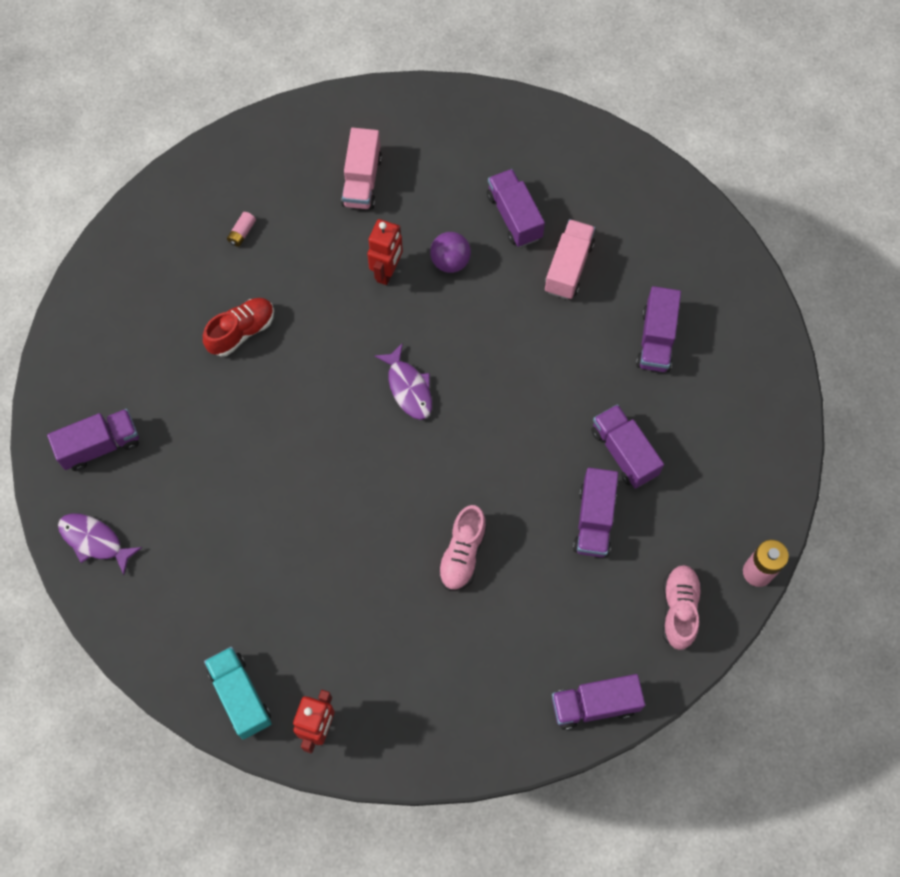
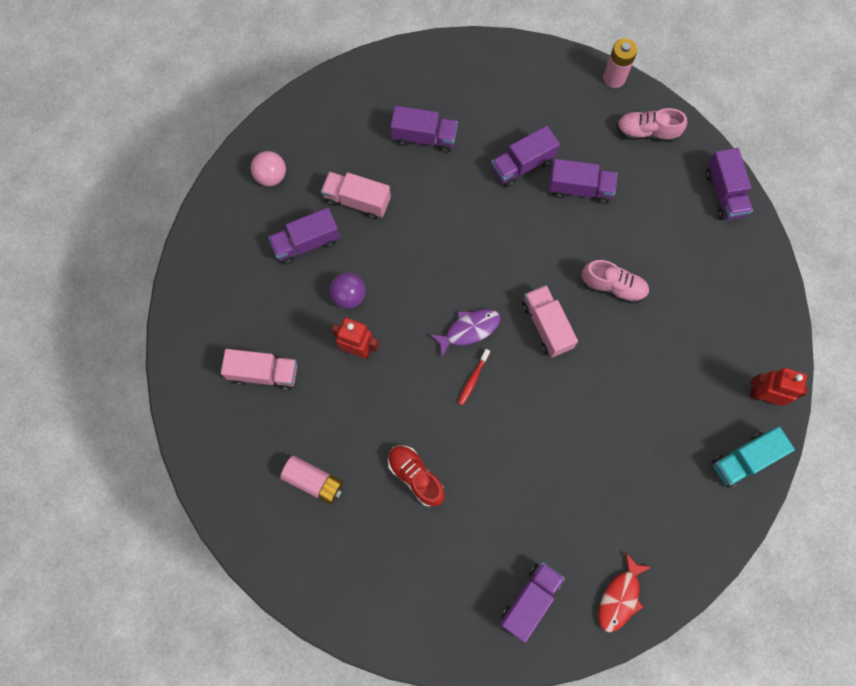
camera: 90 degrees left, 5 degrees up
purple truck [47,409,139,471] -> purple truck turned 60 degrees clockwise [500,562,565,643]
purple fish [58,513,142,575] -> red fish [599,553,651,632]
pink battery [227,212,256,247] -> pink battery [280,456,343,505], size x1.85
none -> pink ball [251,151,286,186]
none -> red toothbrush [458,349,490,405]
none -> pink truck [522,285,578,358]

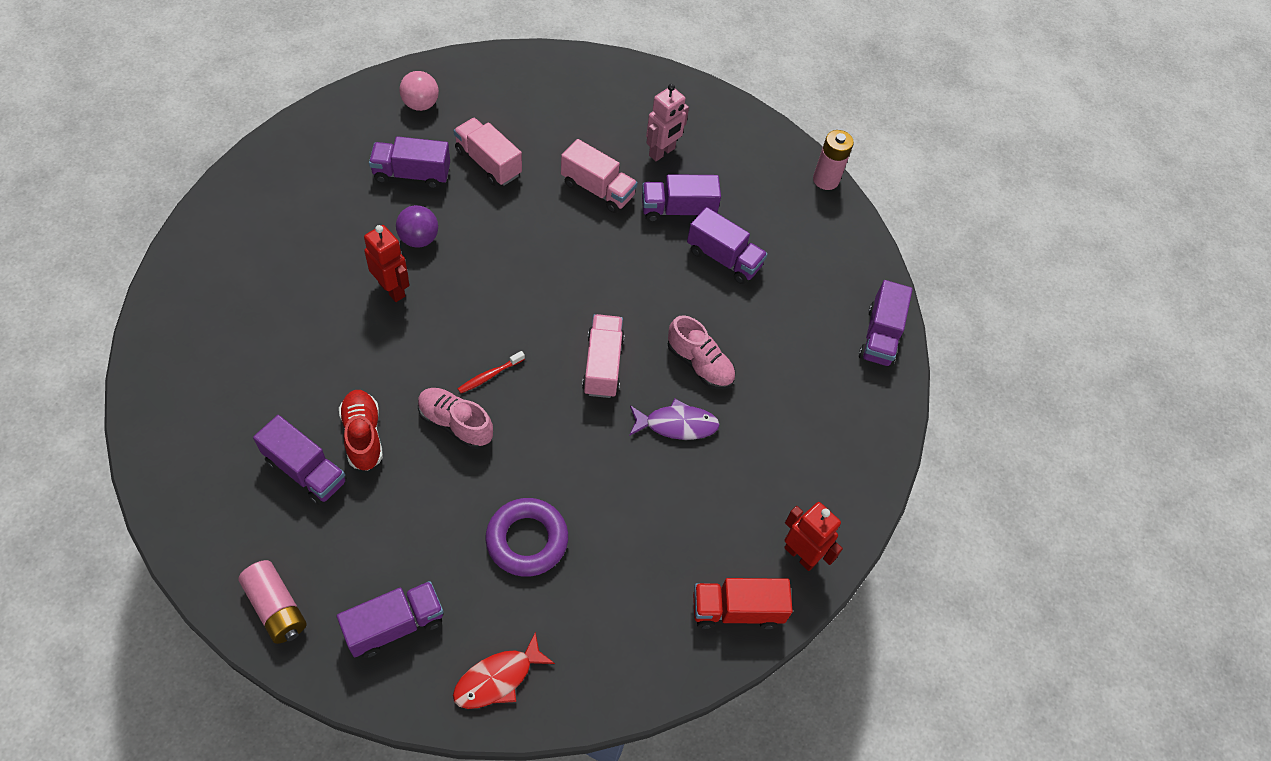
camera: 20 degrees right, 15 degrees down
pink truck [221,349,297,390] -> pink truck moved to [561,139,638,213]
pink battery [280,456,343,505] -> pink battery moved to [238,560,307,644]
purple truck [390,106,458,153] -> purple truck moved to [253,415,347,505]
purple fish [429,309,501,358] -> purple fish moved to [629,399,720,440]
pink shoe [616,108,687,142] -> pink shoe moved to [418,388,493,449]
turquoise truck [712,427,795,487] -> red truck [693,578,793,629]
none -> purple ring [485,498,568,577]
none -> pink robot [646,84,689,161]

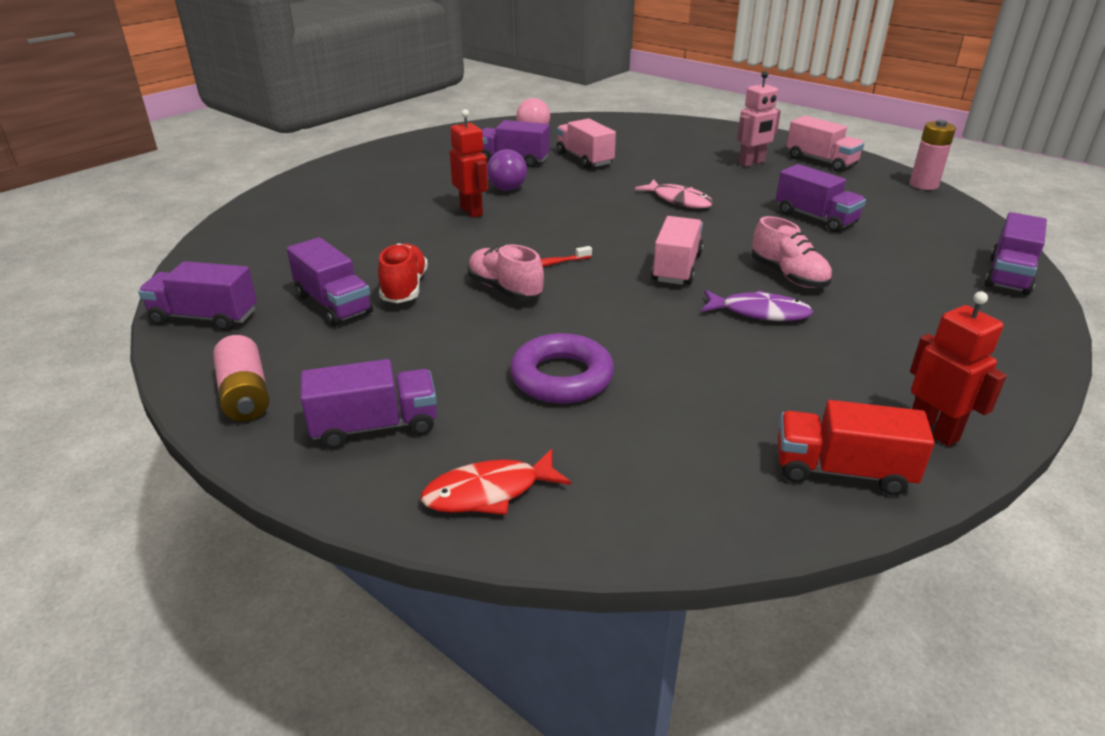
camera: 20 degrees right, 25 degrees down
pink truck [561,139,638,213] -> pink truck moved to [787,116,864,172]
purple truck [642,174,721,222] -> purple truck moved to [138,261,257,331]
none -> pink fish [635,179,714,208]

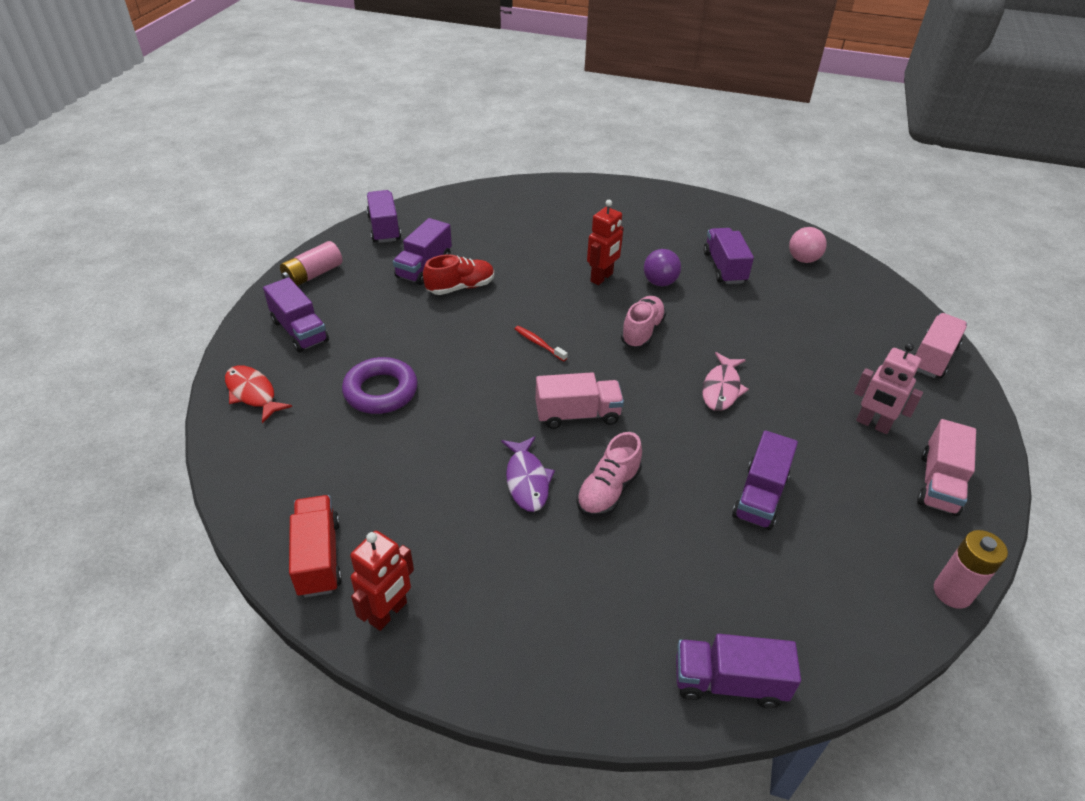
camera: 65 degrees right, 10 degrees up
pink shoe [468,244,544,300] -> pink shoe moved to [621,296,666,348]
pink truck [557,118,616,169] -> pink truck moved to [914,313,967,378]

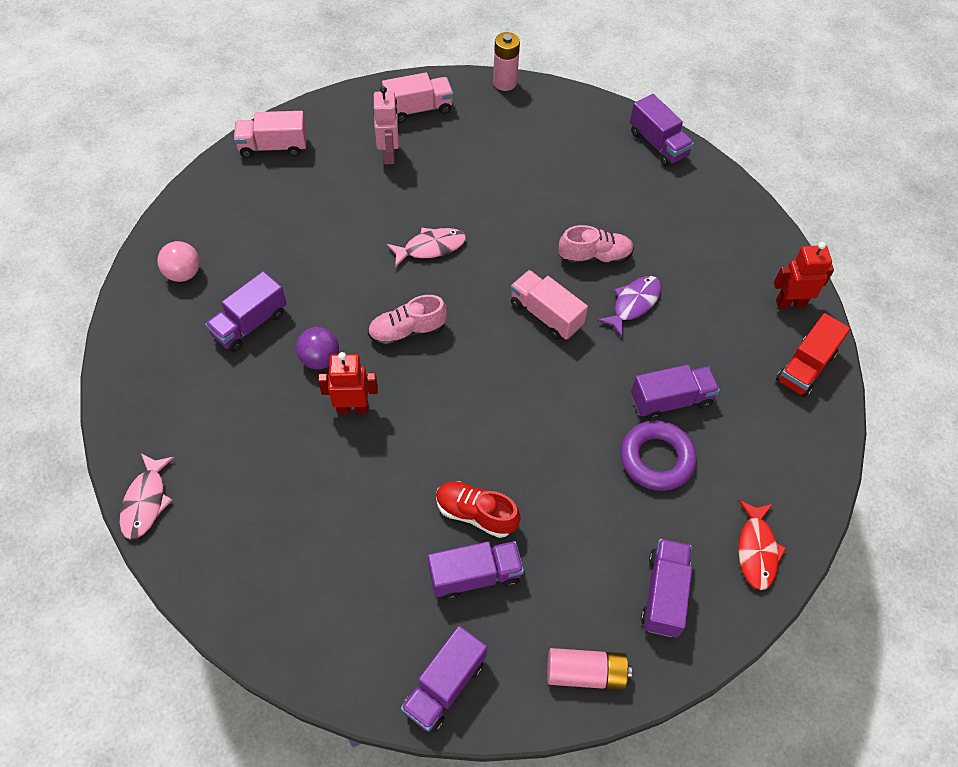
camera: 130 degrees left, 15 degrees up
red toothbrush [515,326,568,361] -> none
purple truck [732,430,798,530] -> purple truck moved to [631,365,720,421]
none -> pink fish [120,453,174,540]

